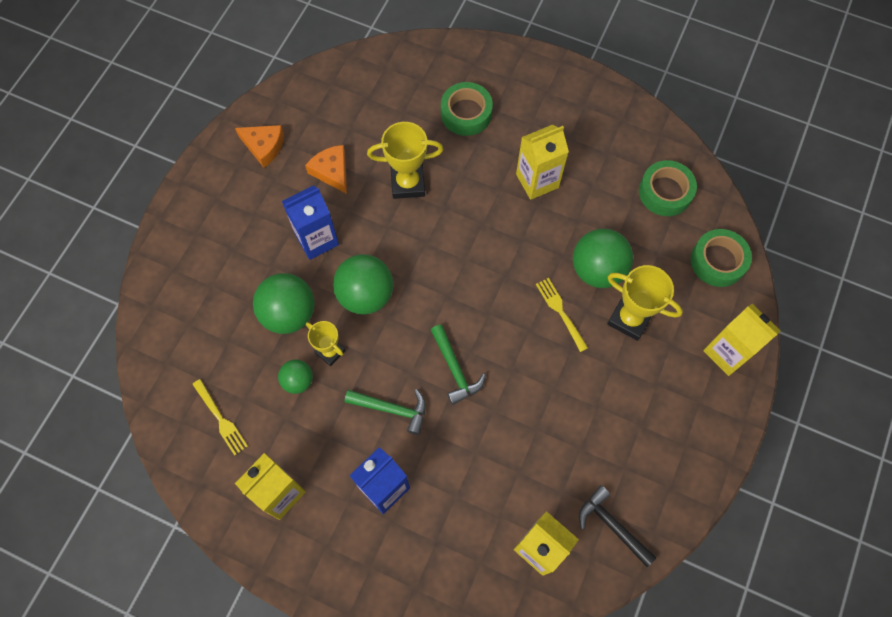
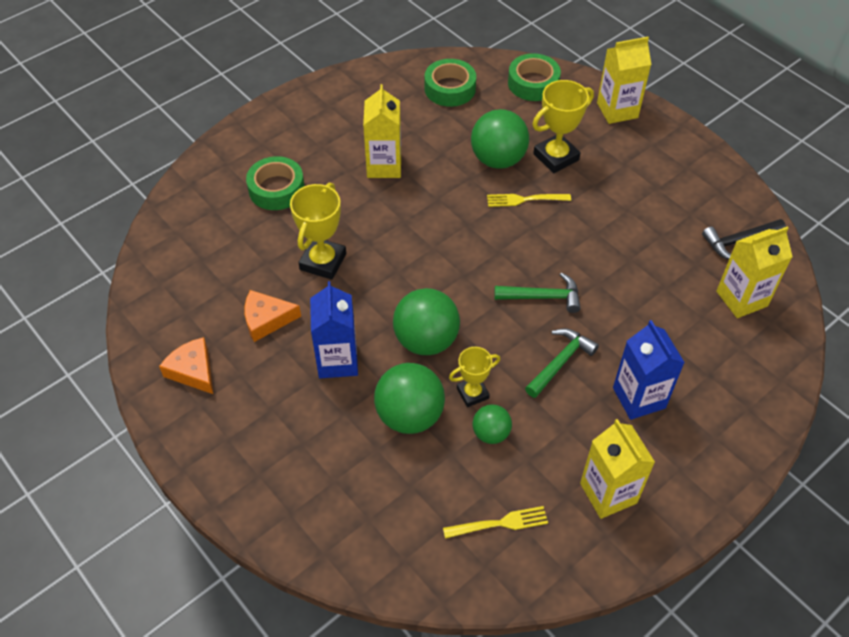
camera: 65 degrees left, 15 degrees down
orange cheese [235,125,284,168] -> orange cheese turned 90 degrees counterclockwise [159,337,213,394]

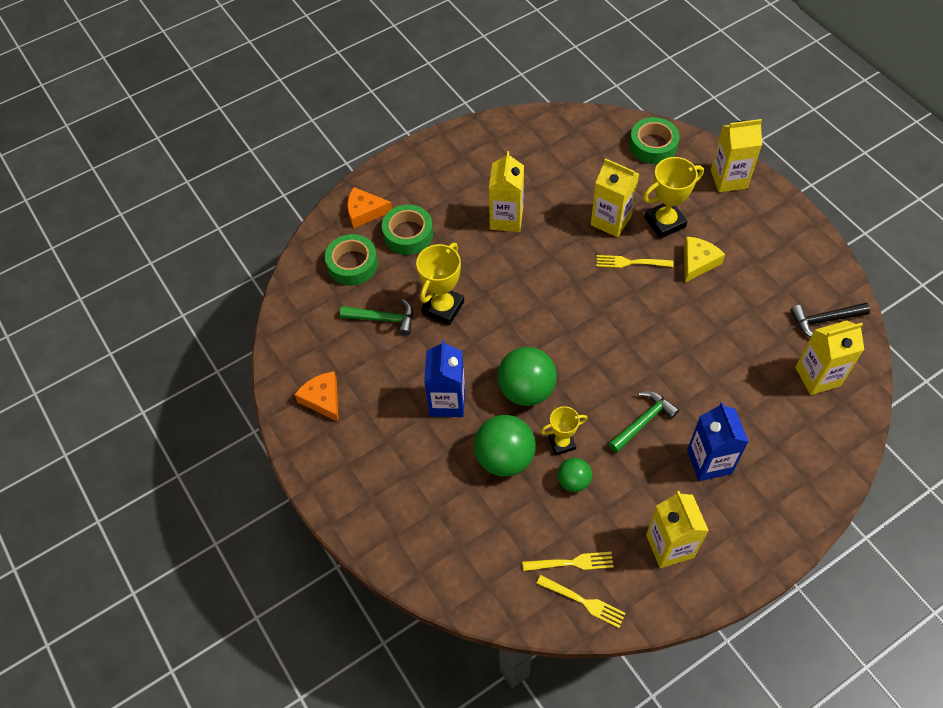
camera: 10 degrees right, 5 degrees up
orange cheese [244,290,301,342] -> orange cheese moved to [347,187,392,229]
green tape [424,59,476,107] -> green tape moved to [325,234,378,286]
green ball [471,109,529,169] -> yellow carton [591,158,639,237]
green hammer [494,273,581,313] -> green hammer moved to [340,299,413,336]
none -> yellow fork [536,575,626,628]
none -> yellow cheese [684,236,725,283]

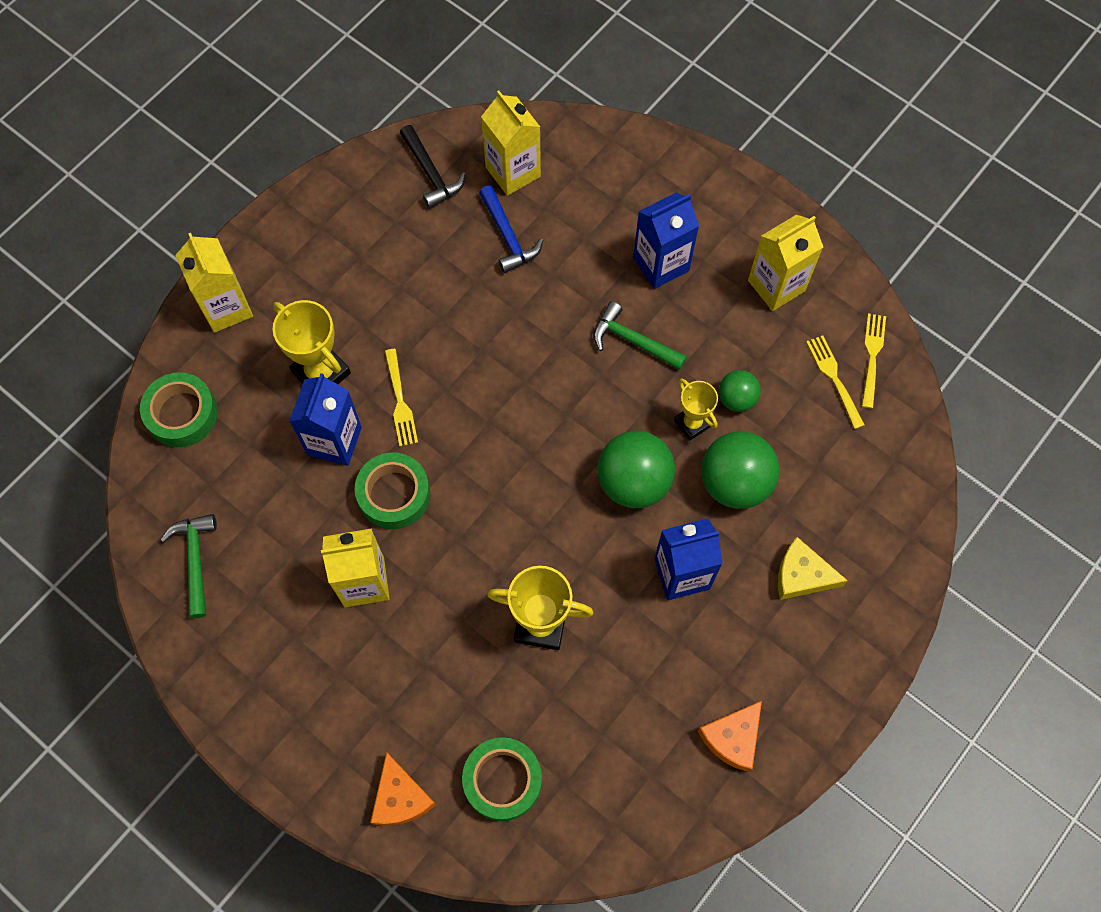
camera: 110 degrees left, 10 degrees up
green hammer [340,299,413,336] -> green hammer moved to [161,514,217,618]
green tape [382,205,433,255] -> green tape moved to [355,453,430,529]
yellow carton [591,158,639,237] -> blue carton [289,373,362,466]
yellow cheese [684,236,725,283] -> yellow cheese moved to [778,537,848,600]
none -> blue hammer [479,186,543,273]

